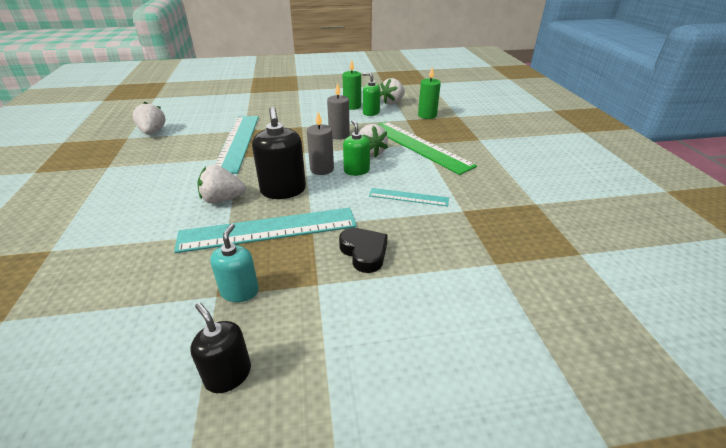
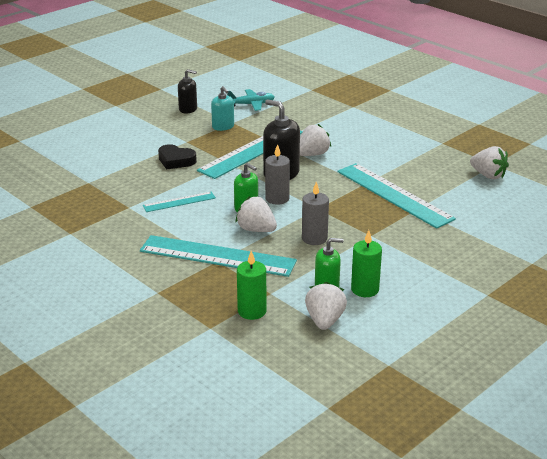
camera: 145 degrees right, 5 degrees down
green ruler [376,121,477,175] -> turquoise ruler [140,235,297,277]
none -> turquoise plane [227,89,275,111]

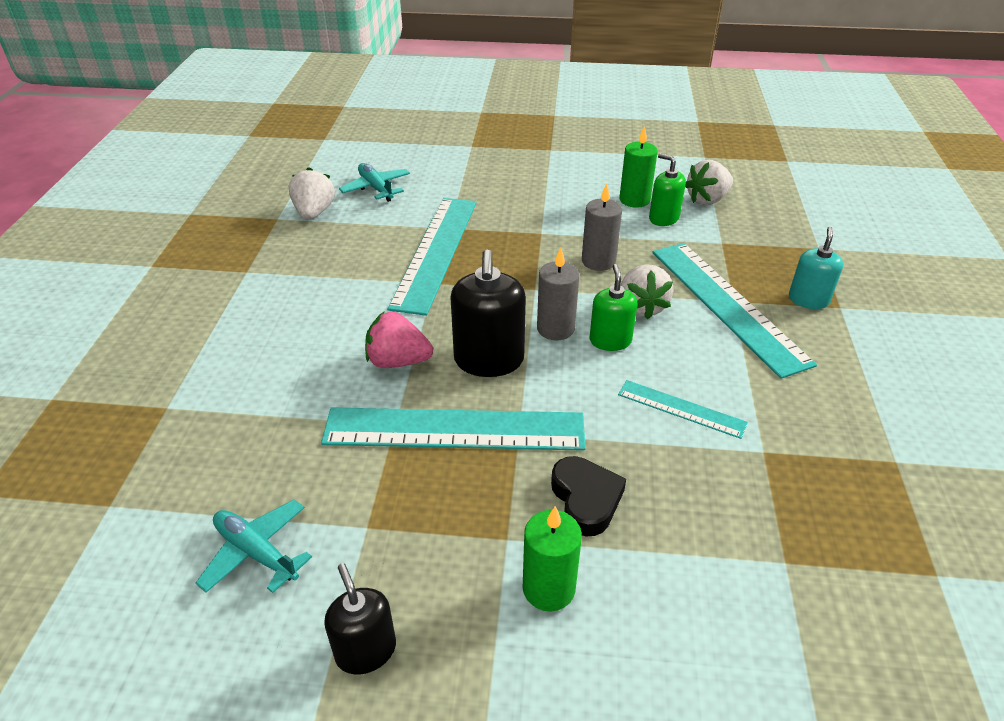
camera: 130 degrees left, 10 degrees up
turquoise soap dispenser [211,86,234,131] -> turquoise soap dispenser moved to [789,227,843,309]
green candle [237,251,266,320] -> green candle moved to [523,506,582,612]
white strawberry [300,124,331,156] -> pink strawberry [365,311,433,368]
none -> turquoise plane [339,163,410,202]

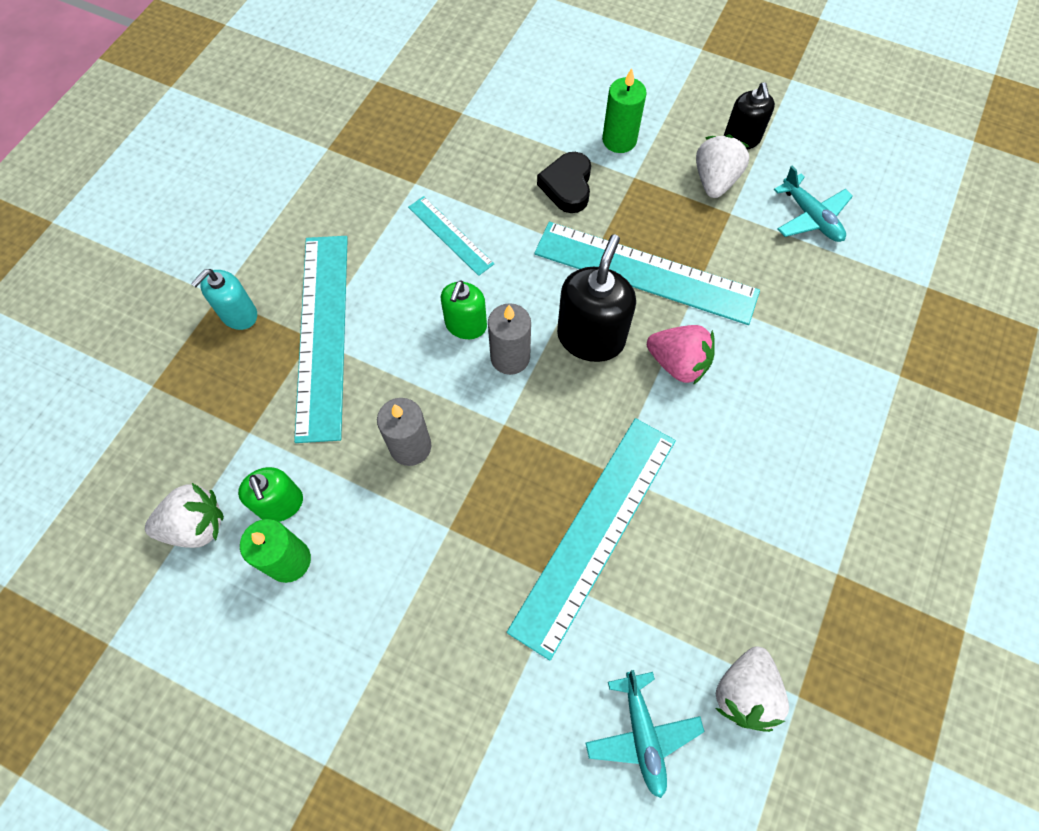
camera: 160 degrees left, 25 degrees up
white strawberry [621,264,674,320] -> white strawberry moved to [696,135,750,198]

